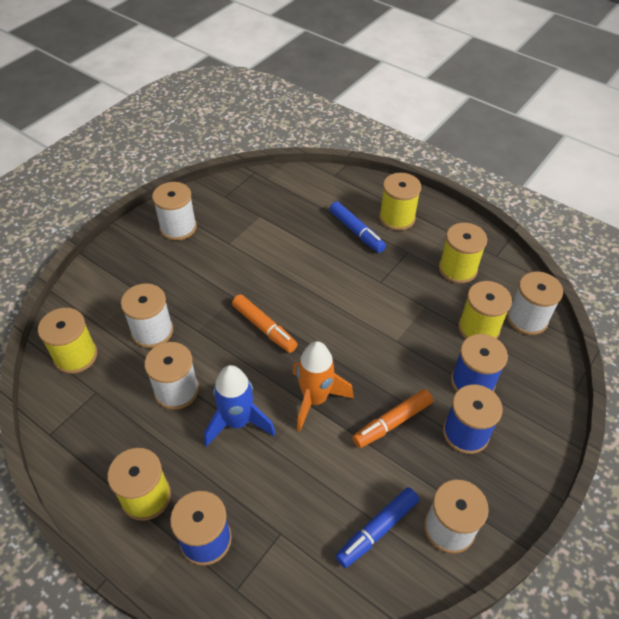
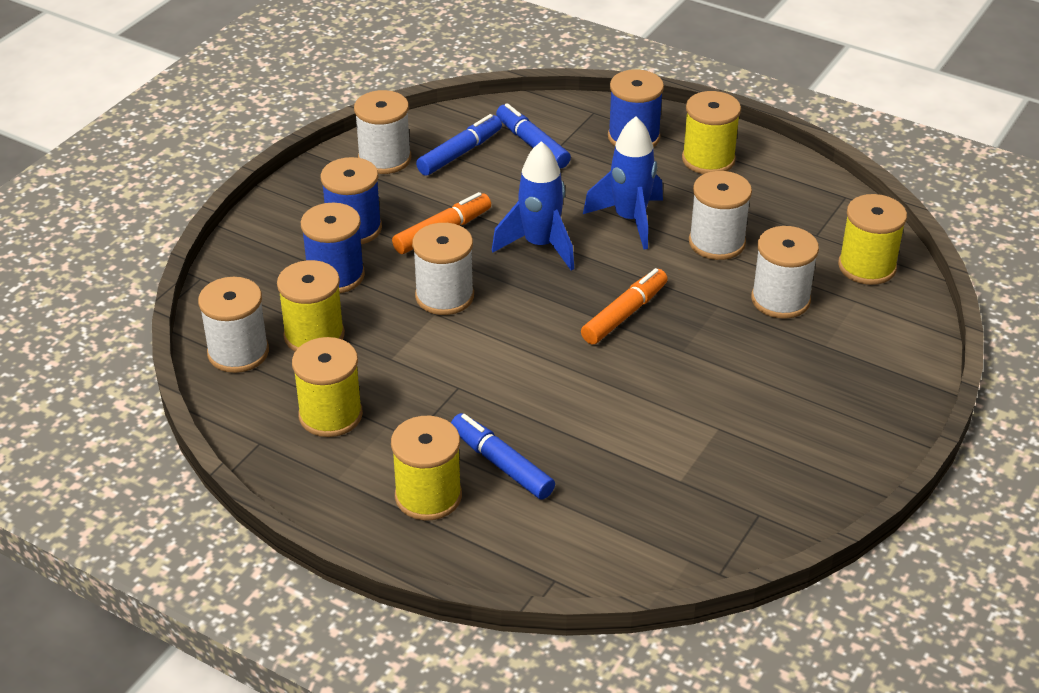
camera: 175 degrees right, 10 degrees down
white spool [152,182,197,241] -> white spool moved to [412,223,474,315]
orange marker [232,294,298,353] -> orange marker turned 90 degrees clockwise [581,268,668,344]
orange rocket [293,341,354,432] -> blue rocket [492,141,574,271]
none -> blue marker [496,103,571,169]

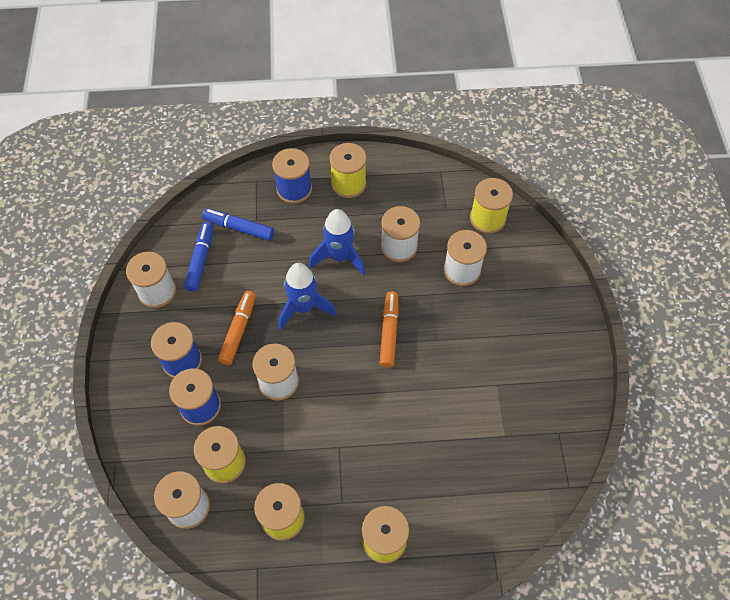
camera: 35 degrees left, 20 degrees up
blue marker [451,413,555,500] -> none

